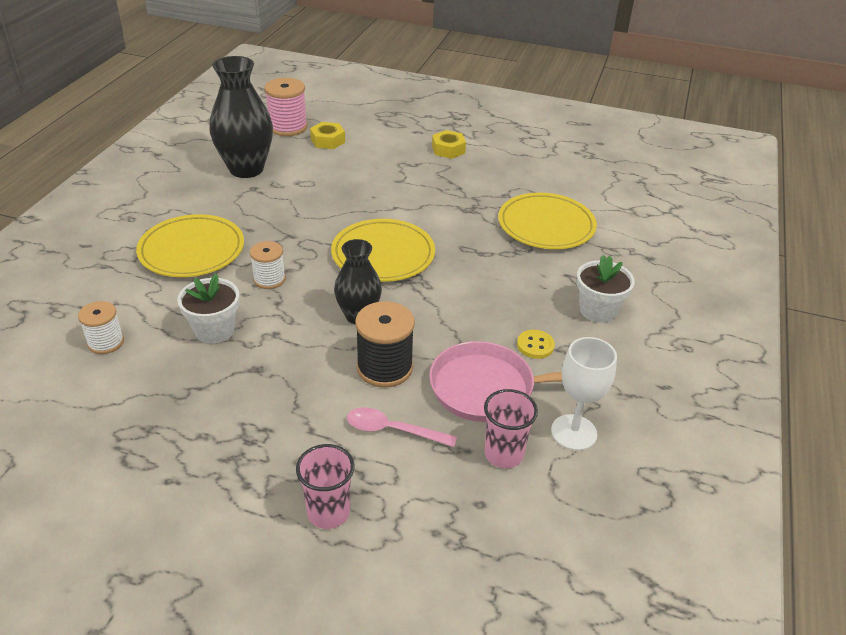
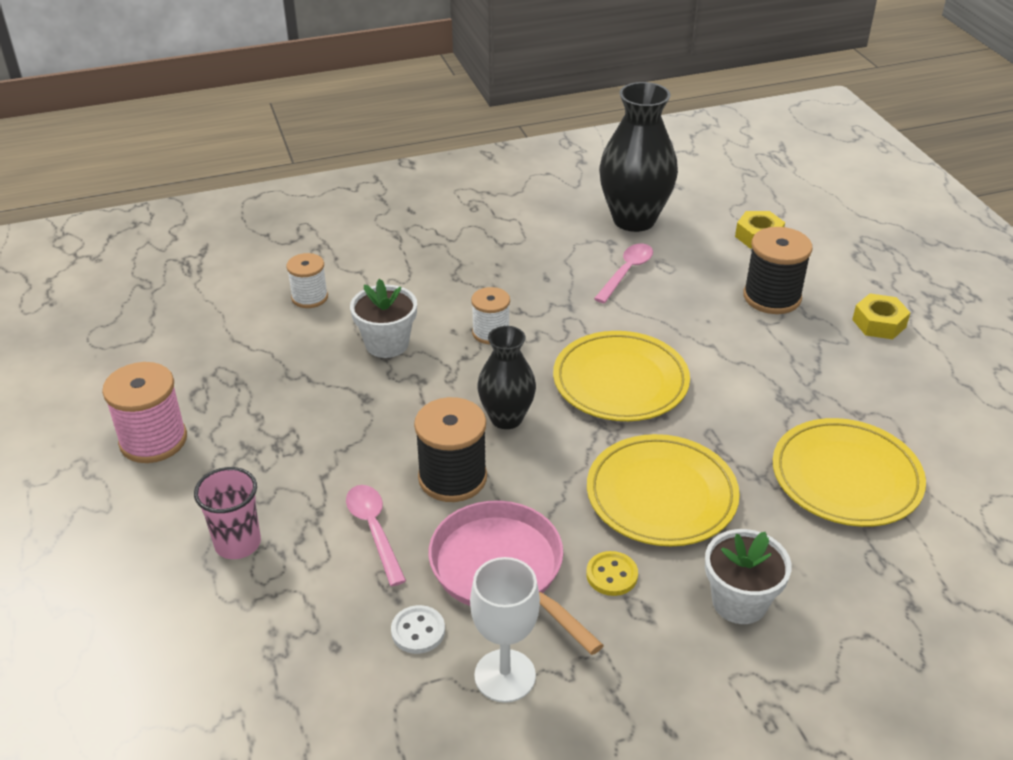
camera: 55 degrees right, 0 degrees up
yellow plate [136,214,244,277] -> yellow plate moved to [587,434,740,546]
pink spool [264,78,308,136] -> pink spool moved to [102,362,187,463]
pink cup [484,389,538,468] -> white button [391,605,445,654]
none -> pink spoon [594,243,653,303]
none -> black spool [743,227,813,314]

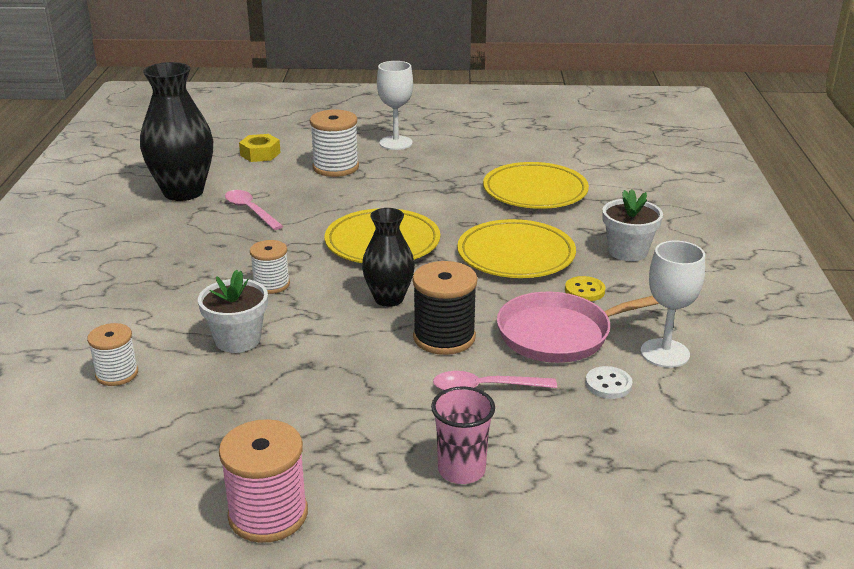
camera: 70 degrees left, 10 degrees down
black spool [743,227,813,314] -> white spool [310,110,359,177]
yellow nut [852,294,911,339] -> white goblet [377,61,413,150]

